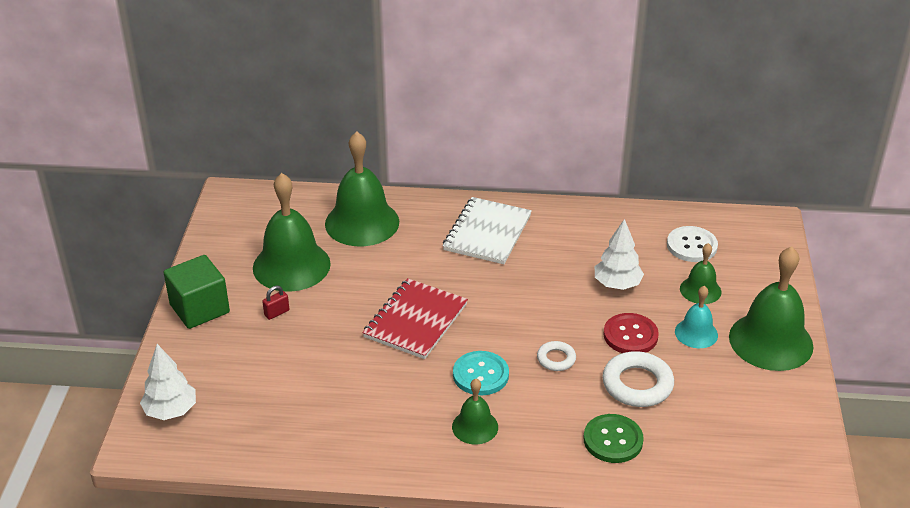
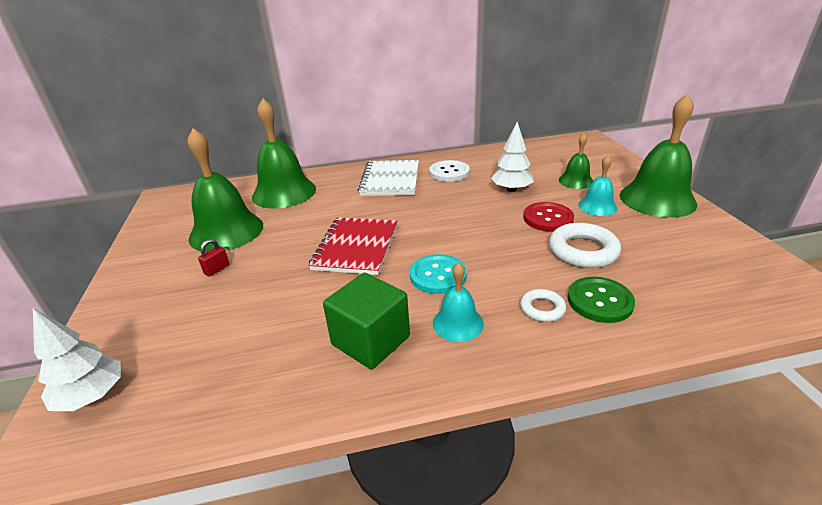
camera: 15 degrees left, 5 degrees down
green cube [164,255,230,329] -> green cube moved to [323,273,410,369]
green bell [452,379,498,445] -> turquoise bell [433,263,484,342]
white ring [537,341,576,371] -> white ring moved to [520,289,566,322]
white button [667,226,718,262] -> white button moved to [429,160,470,182]

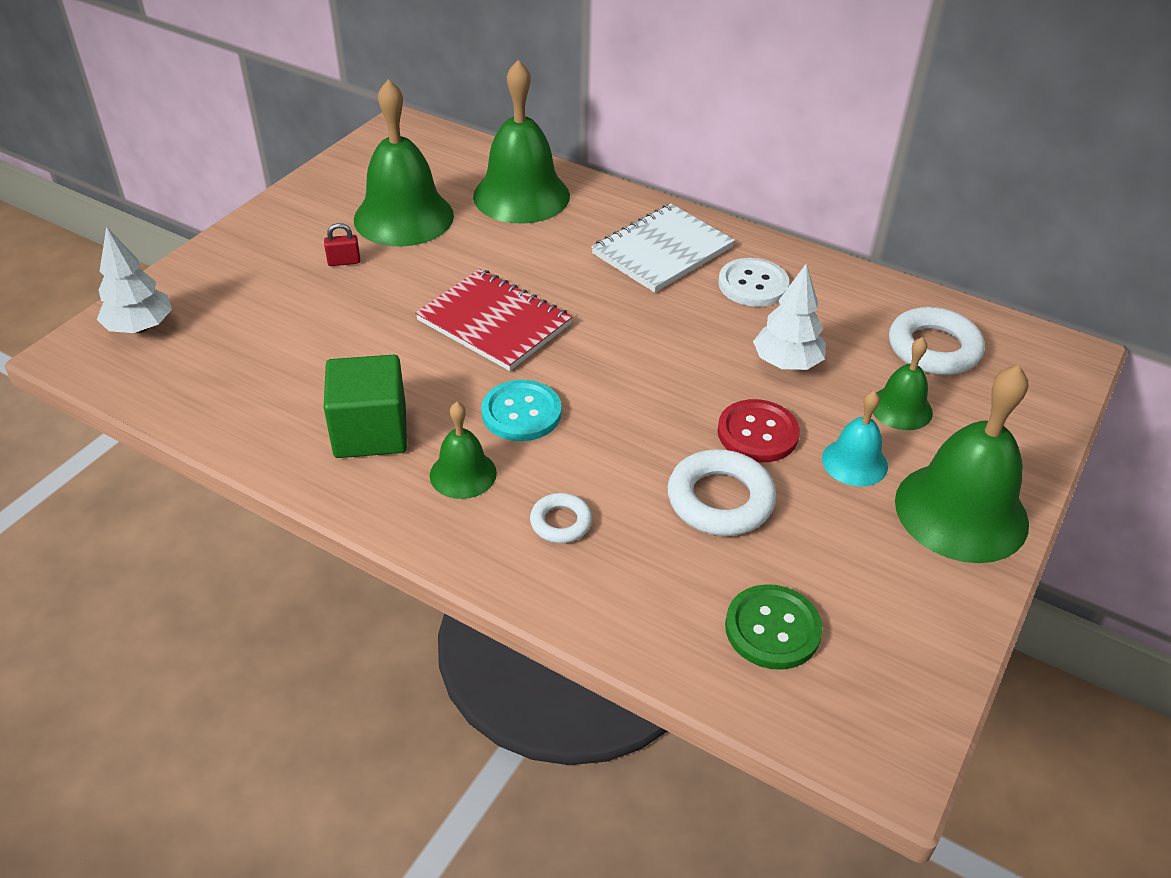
camera: 40 degrees right, 10 degrees up
red notebook [309,217,398,275] -> red notebook turned 75 degrees clockwise [415,269,573,371]
turquoise bell [433,263,484,342] -> green bell [430,402,497,499]
green button [568,277,635,323] -> green button moved to [725,584,823,670]
none -> white ring [889,307,985,375]

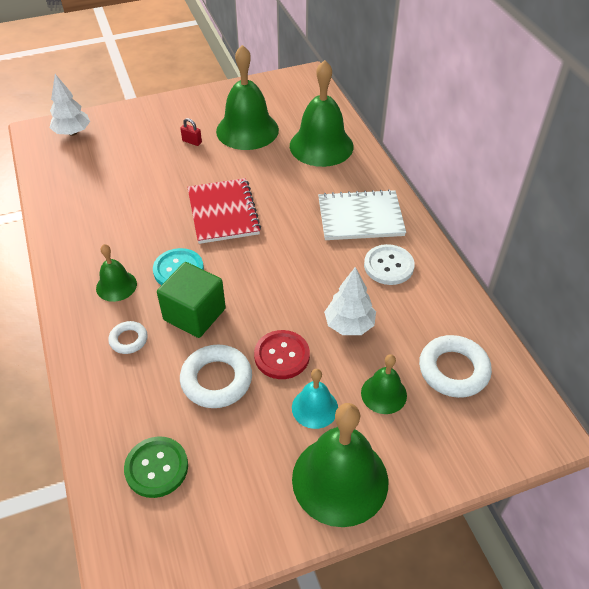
camera: 40 degrees right, 5 degrees up
green cube [324,355,407,458] -> green cube moved to [157,262,226,338]

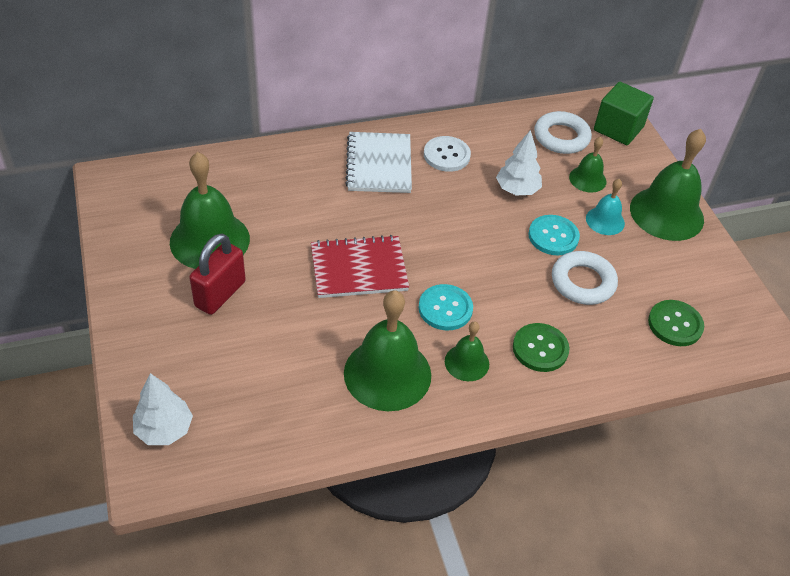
camera: 90 degrees left, 0 degrees up
white ring [108,321,148,354] -> green button [513,323,570,372]
green cube [157,262,226,338] -> green cube moved to [594,82,654,145]
red padlock [180,118,202,146] -> red padlock [189,234,246,315], size x2.24
red button [254,330,310,379] -> turquoise button [529,215,580,255]
green bell [290,60,354,167] -> green bell moved to [344,290,431,411]

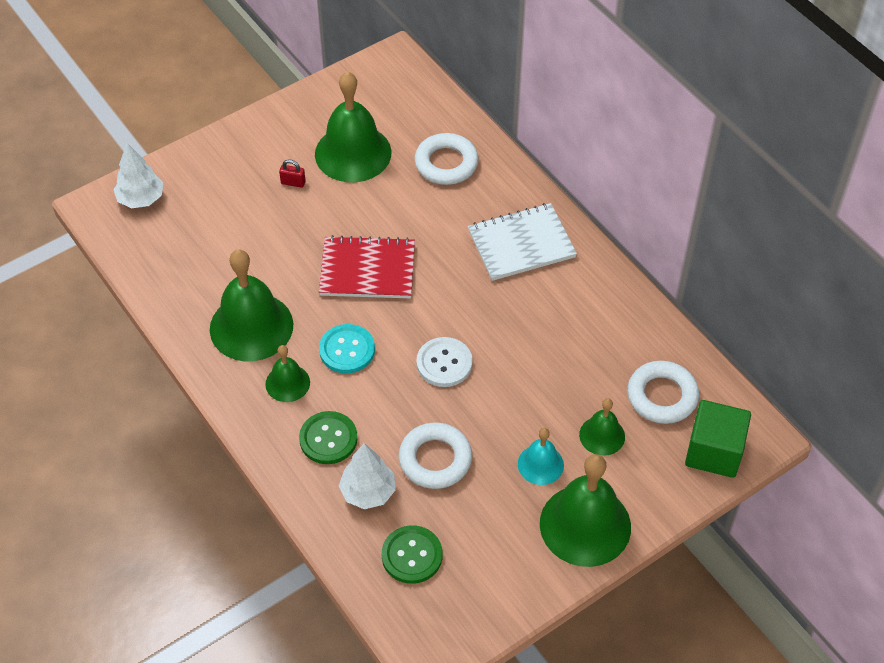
camera: 75 degrees right, 5 degrees up
red padlock [189,234,246,315] -> red padlock [279,160,306,188], size x0.45
red notebook [311,235,409,298] -> red notebook turned 60 degrees counterclockwise [319,235,415,298]
white button [424,136,471,172] -> white button moved to [416,337,473,387]
white tree [496,130,542,195] -> white tree moved to [339,443,396,509]
turquoise button [529,215,580,255] -> none
none -> white ring [415,133,479,185]

